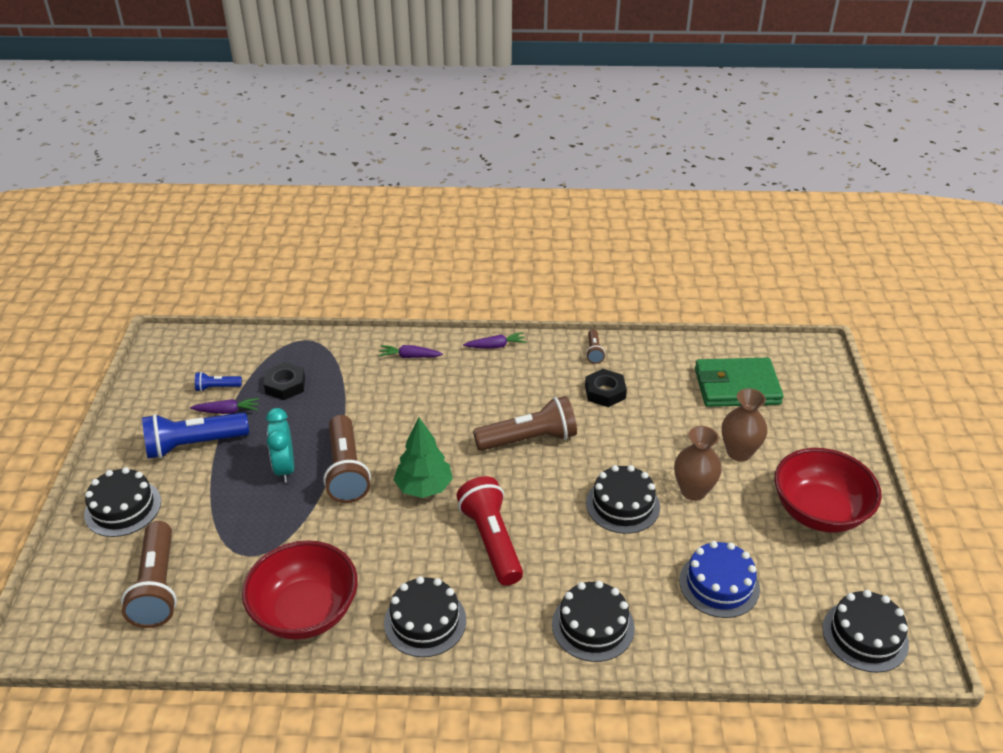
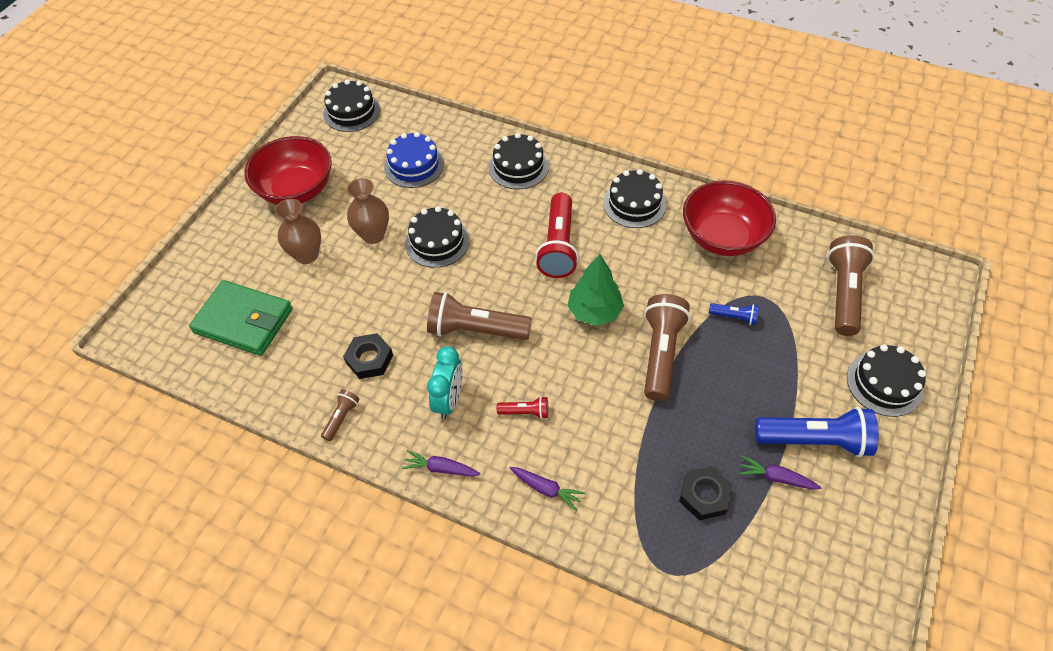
camera: 155 degrees left, 15 degrees up
blue flashlight [195,372,242,392] -> blue flashlight moved to [709,303,759,325]
turquoise clock [266,408,294,483] -> turquoise clock moved to [427,346,463,419]
none -> red flashlight [497,396,548,419]

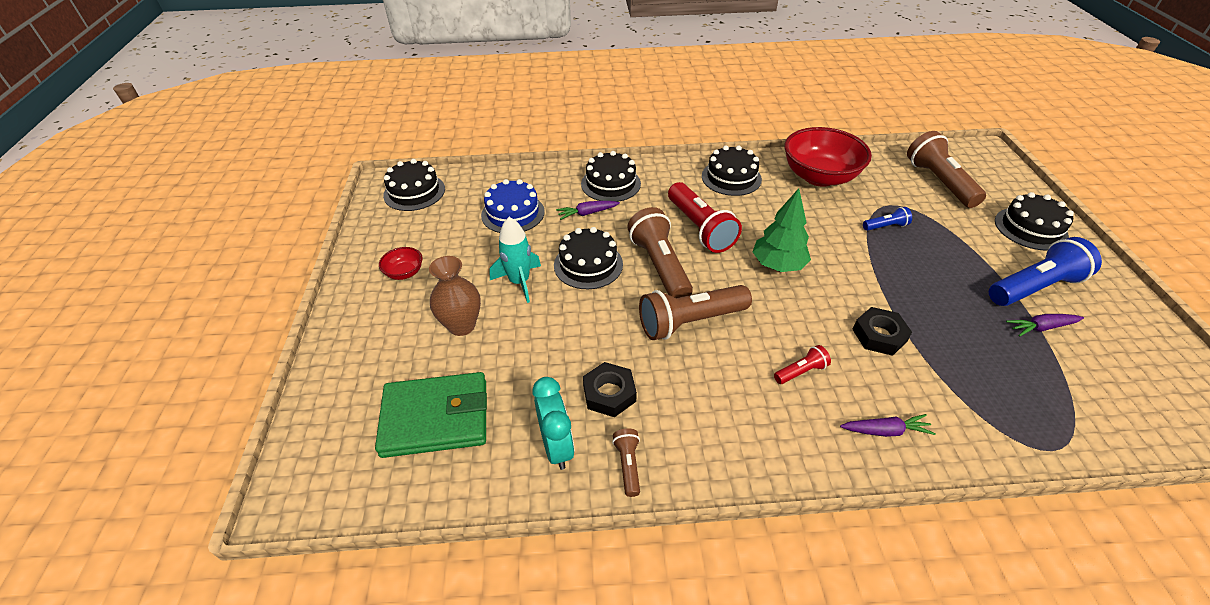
camera: 30 degrees left, 10 degrees down
red bowl [244,136,332,205] -> red bowl [379,247,423,280], size x0.44
brown vase [347,178,389,244] -> turquoise rocket [489,217,541,303]
purple carrot [402,450,481,476] -> purple carrot moved to [556,201,620,220]
turquoise clock [427,346,463,419] -> turquoise clock moved to [533,377,574,470]
brown flashlight [644,294,690,401] -> brown flashlight moved to [627,207,693,298]
black nut [679,466,733,520] -> black nut moved to [852,307,912,356]

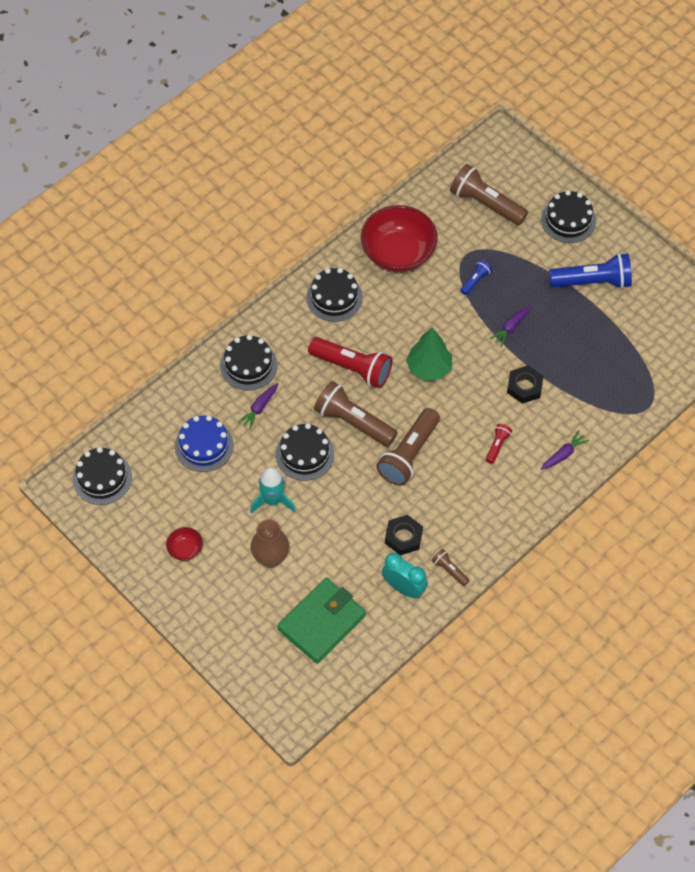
camera: 40 degrees left, 15 degrees up
blue flashlight [989,237,1102,306] -> blue flashlight turned 60 degrees clockwise [549,253,632,289]
purple carrot [1006,314,1084,337] -> purple carrot moved to [490,305,531,347]

